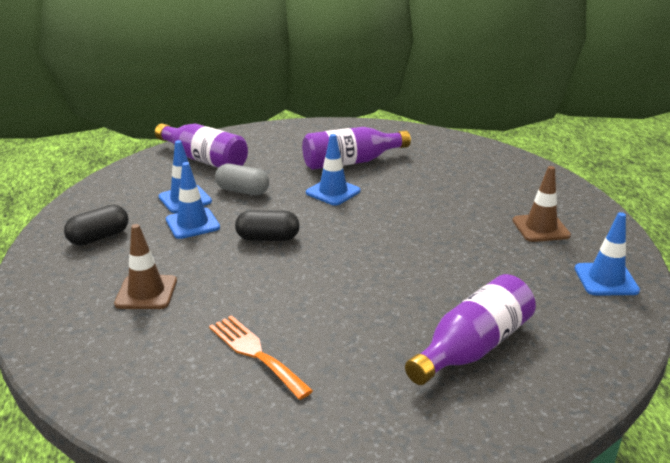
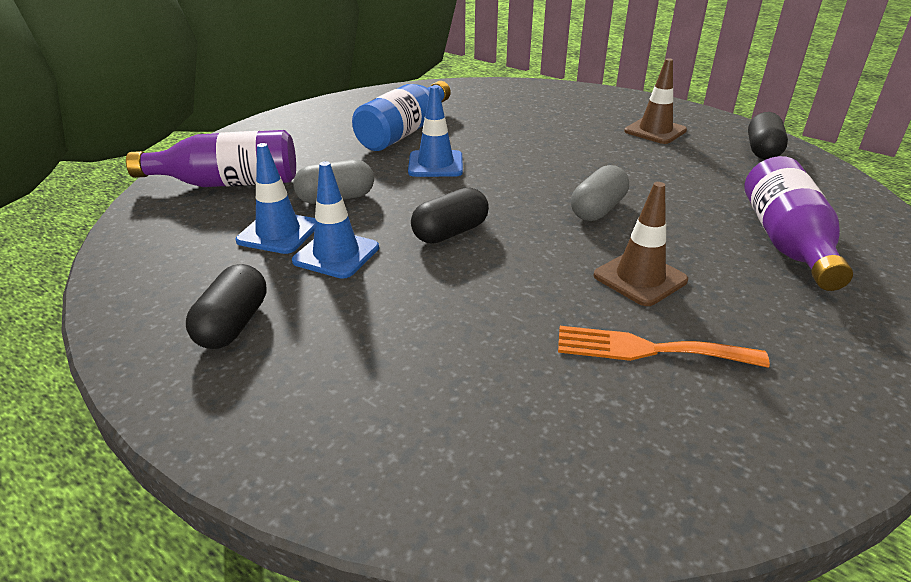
camera: 40 degrees left, 5 degrees up
brown traffic cone [114,224,177,309] -> brown traffic cone moved to [593,182,688,306]
purple bottle [302,127,411,170] -> blue bottle [352,81,451,151]
blue traffic cone [575,212,640,295] -> black capsule [748,112,788,160]
none -> grey capsule [571,165,629,221]

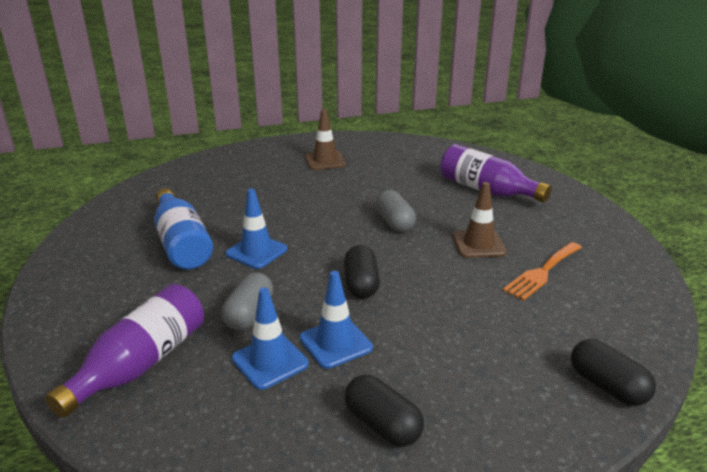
camera: 55 degrees left, 5 degrees down
black capsule [748,112,788,160] -> black capsule moved to [571,339,656,406]

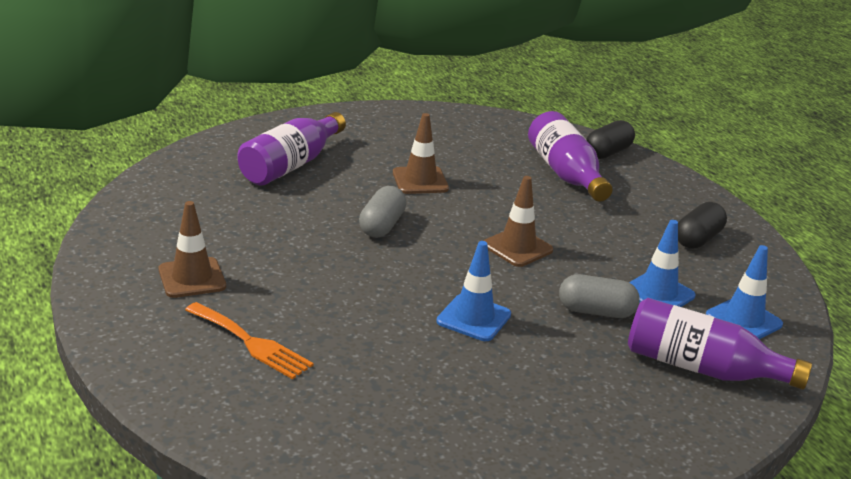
camera: 100 degrees left, 0 degrees up
blue bottle [154,188,213,270] -> none
blue traffic cone [300,271,373,369] -> blue traffic cone moved to [706,245,783,339]
black capsule [344,245,380,299] -> brown traffic cone [483,176,553,267]
grey capsule [375,190,416,232] -> grey capsule turned 45 degrees counterclockwise [359,186,406,237]
orange fork [502,242,582,301] -> orange fork moved to [185,302,314,379]
none -> purple bottle [528,111,612,202]

